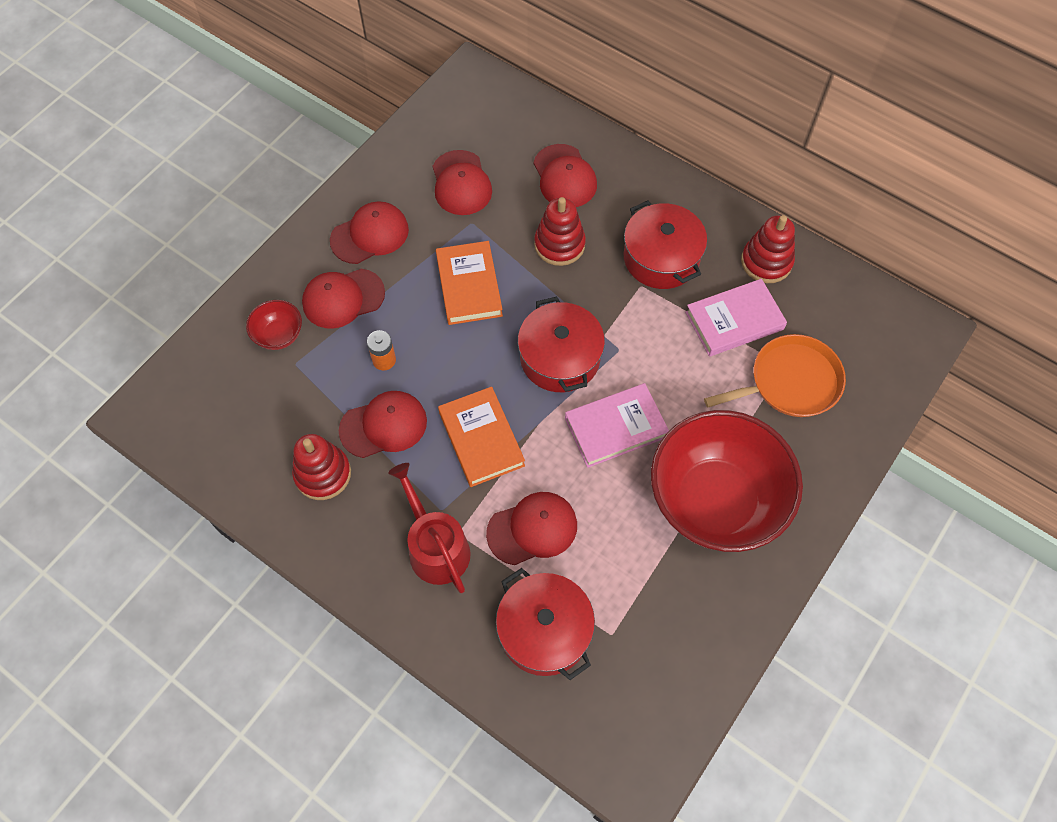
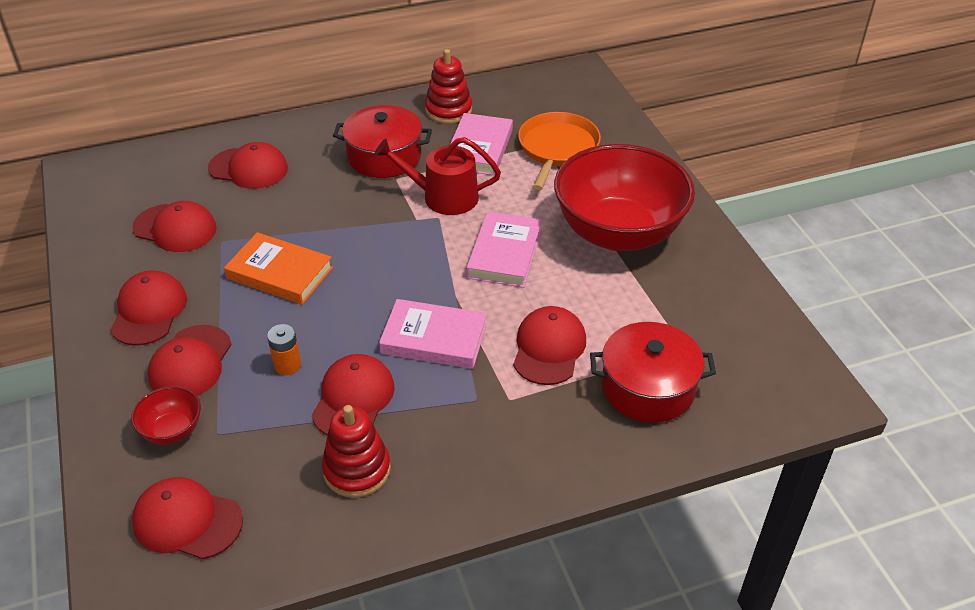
camera: 55 degrees left, 20 degrees down
red watering can [388,463,471,593] -> red watering can moved to [374,137,501,215]
orange book [438,387,525,487] -> pink book [379,299,487,369]
red pot [518,297,605,392] -> none
red stacking toy [534,197,586,266] -> none
none -> red cap [132,477,243,559]

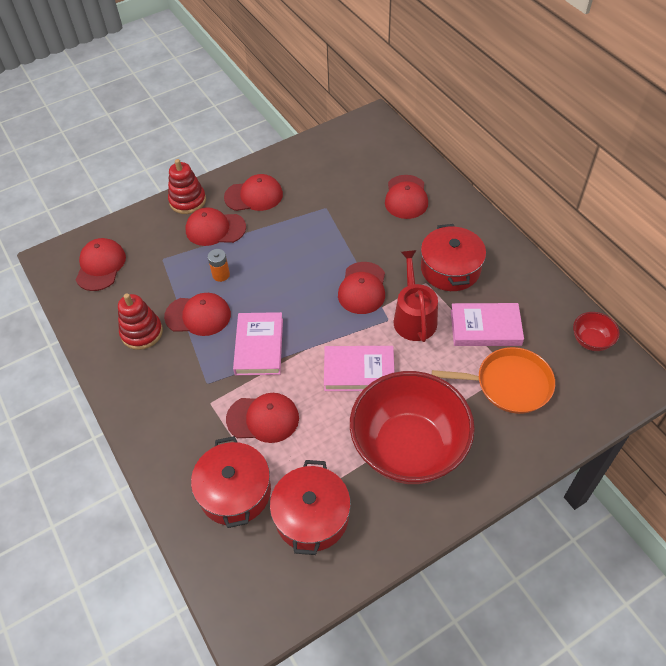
camera: 80 degrees right, 10 degrees up
red bowl [131,386,201,445] -> red bowl moved to [573,312,620,351]
red cap [132,201,217,252] -> red cap moved to [338,262,385,314]
orange book [224,232,333,305] -> none
red stacking toy [425,49,472,124] -> red stacking toy moved to [168,159,206,214]
none -> red pot [270,460,351,555]

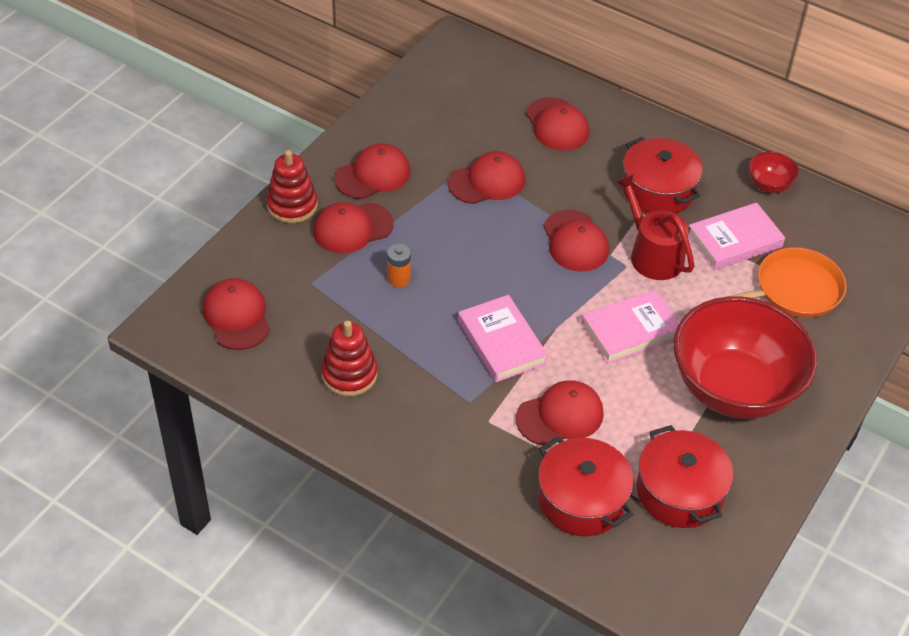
camera: 30 degrees left, 5 degrees down
red cap [164,293,231,336] -> red cap moved to [448,151,525,204]
red bowl [573,312,620,351] -> red bowl moved to [748,152,799,193]

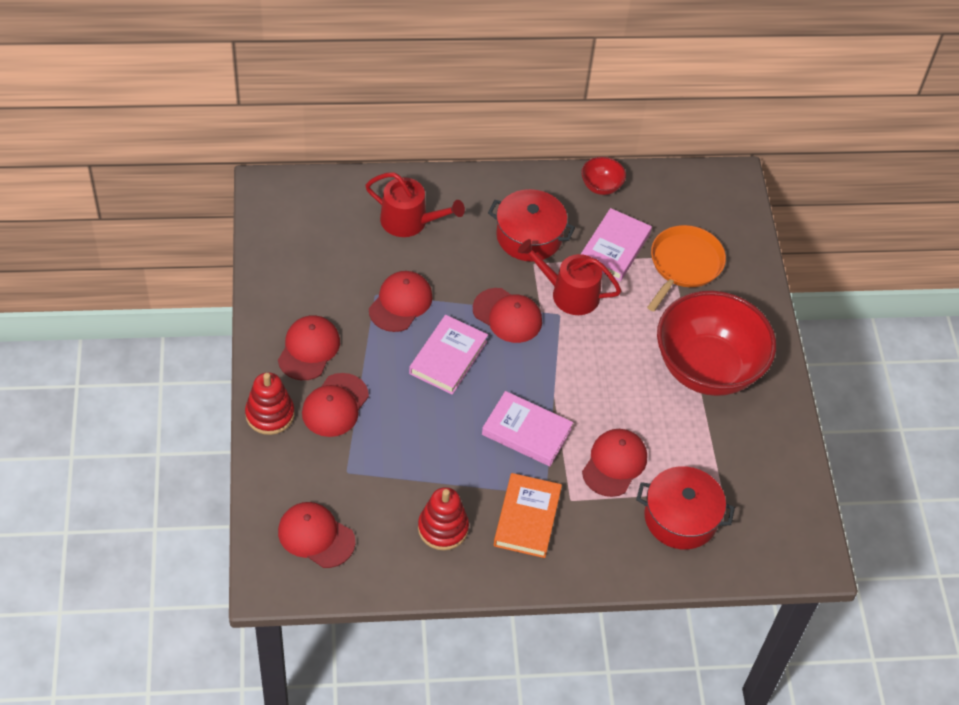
camera: 40 degrees left, 5 degrees up
orange battery [387,244,411,287] -> none
red cap [526,97,589,150] -> red watering can [365,172,465,237]
pink book [581,289,680,364] -> pink book moved to [409,315,488,395]
red pot [636,425,733,528] -> none
none -> orange book [494,473,562,558]

